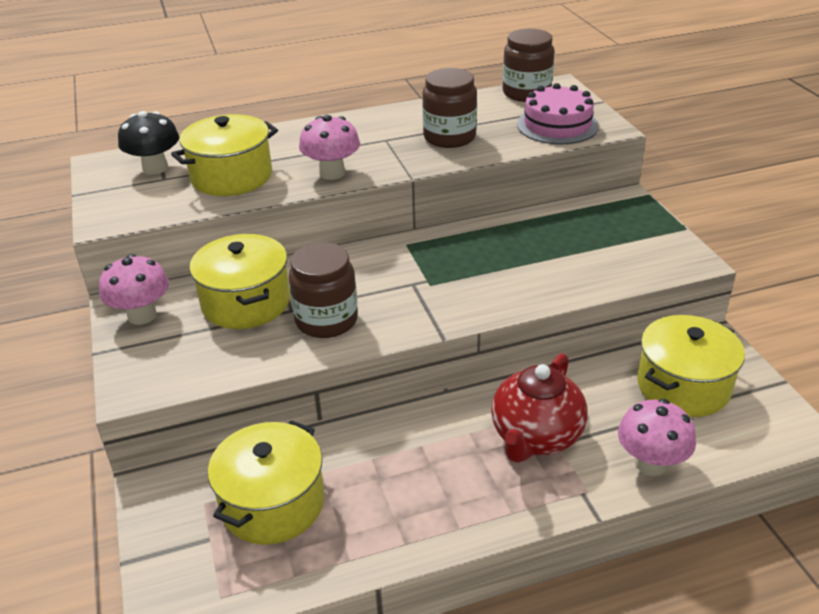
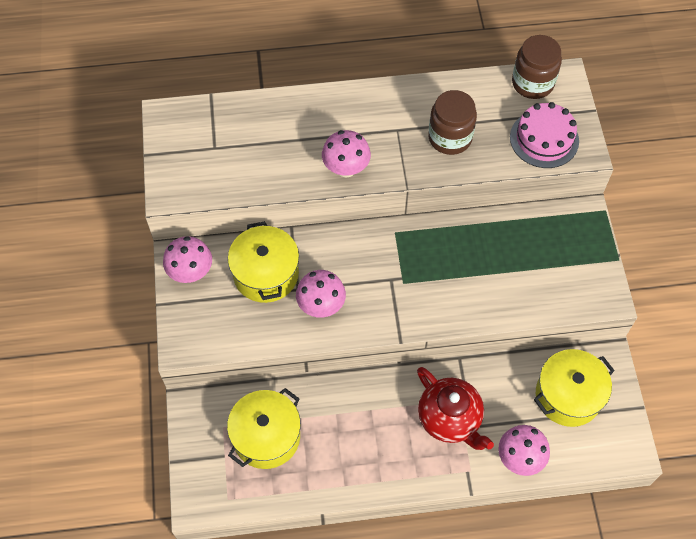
camera: 10 degrees right, 25 degrees up
black mushroom [118,111,179,175] -> none
yellow pot [171,114,278,196] -> none
brown jar [289,242,358,338] -> pink mushroom [296,270,346,318]
red teapot [491,353,588,463] -> red teapot turned 75 degrees counterclockwise [417,367,494,450]

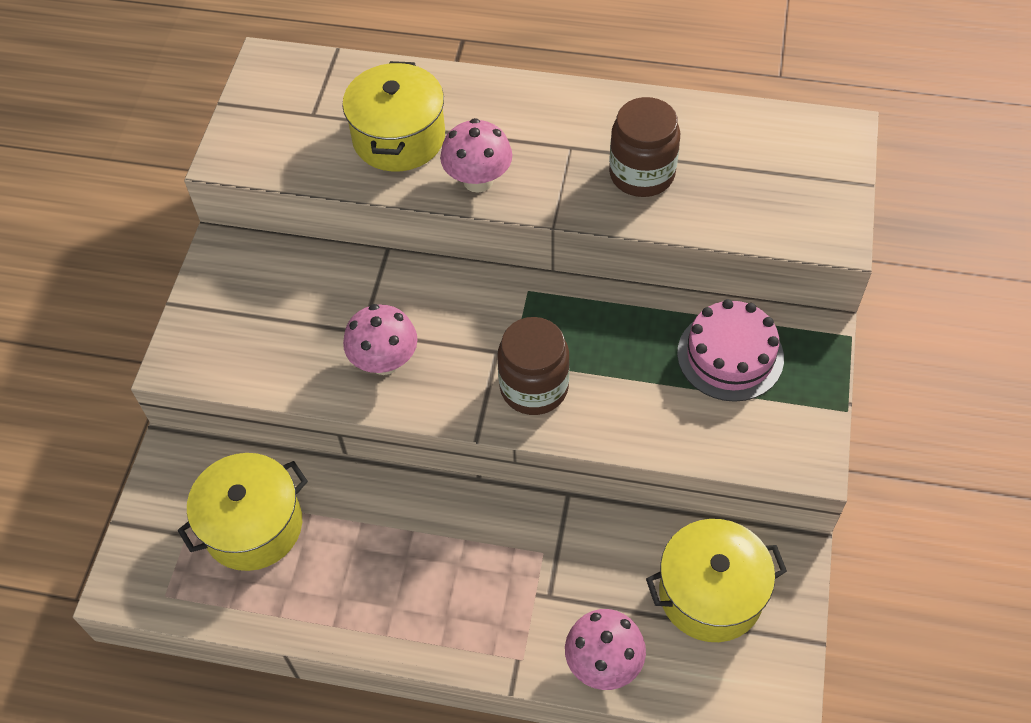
camera: 20 degrees right, 5 degrees down
pink mushroom [163,236,212,283] -> none
yellow pot [228,221,299,303] -> yellow pot moved to [342,61,445,172]
red teapot [417,367,494,450] -> none
pink cake [510,102,579,168] -> pink cake moved to [677,299,784,402]
brown jar [512,35,562,99] -> brown jar moved to [497,317,570,415]

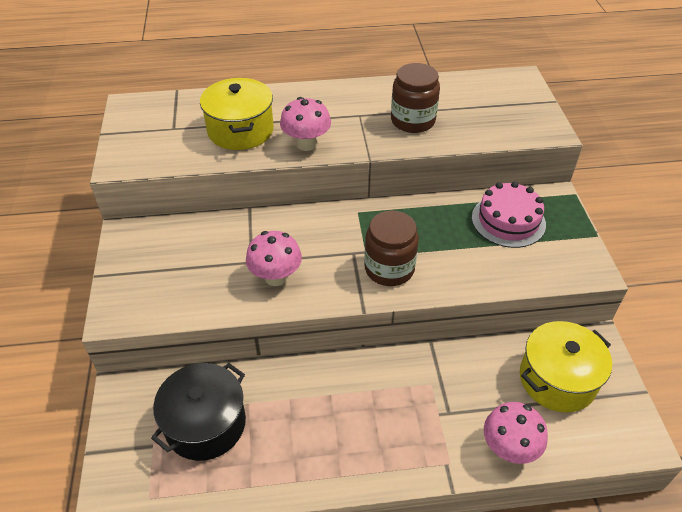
camera: 20 degrees left, 10 degrees down
yellow pot [177,453,308,571] -> black pot [151,363,246,461]

